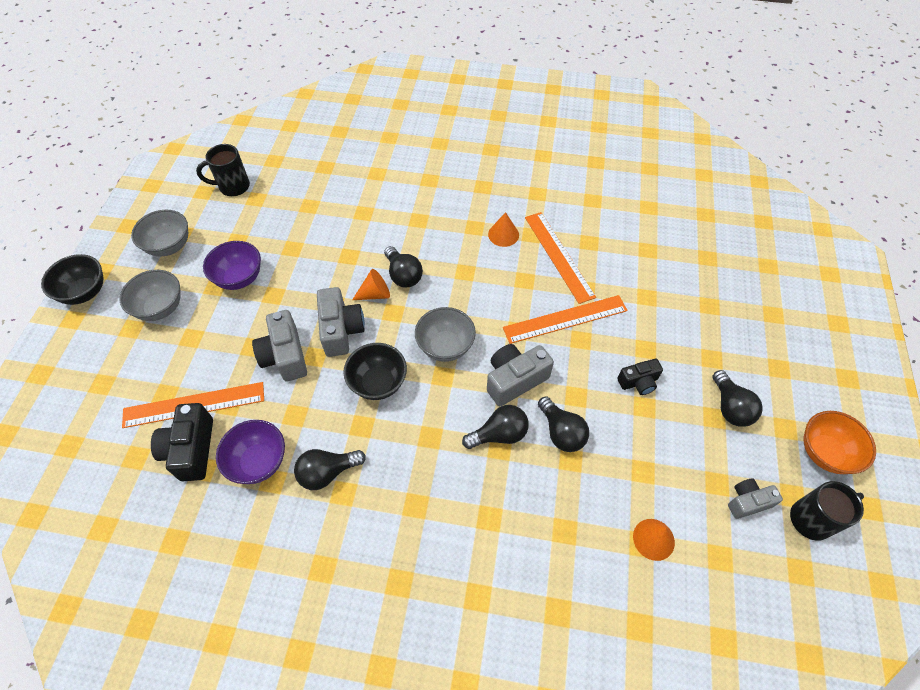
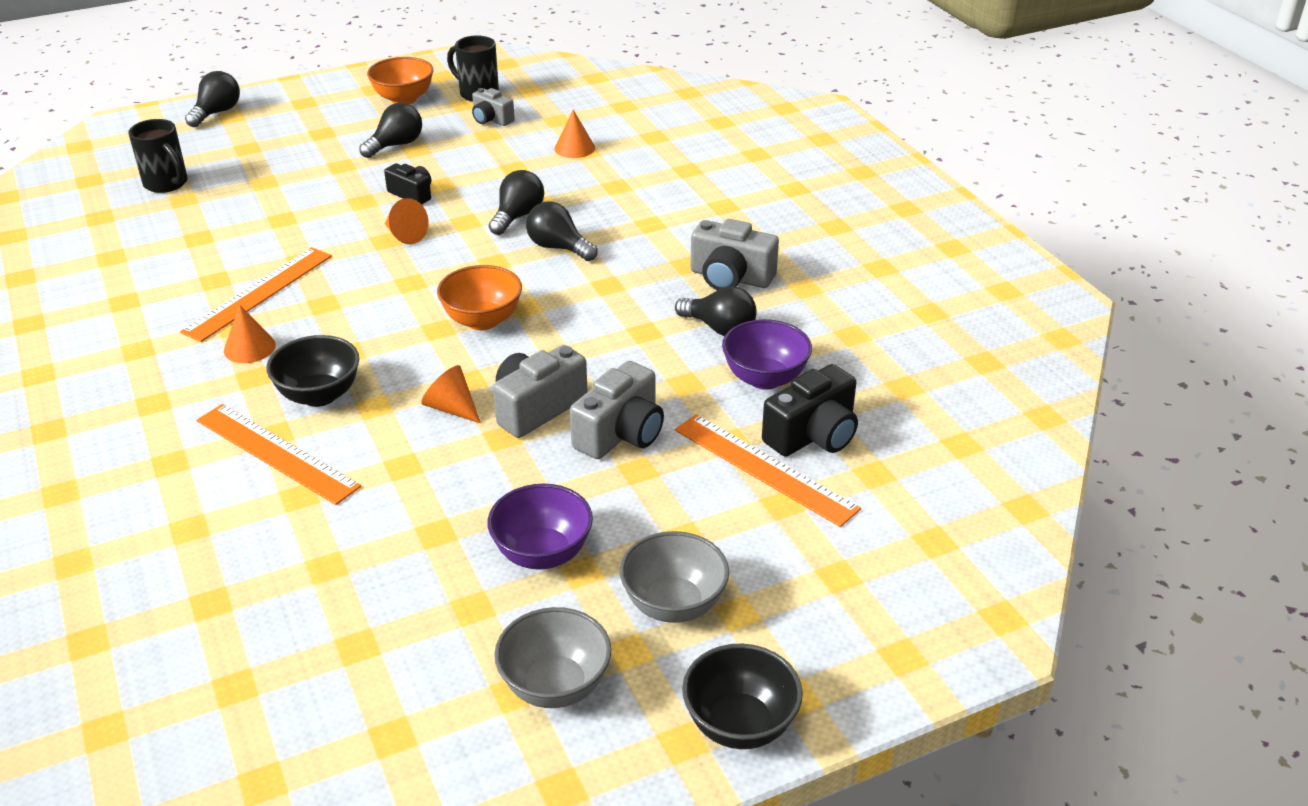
camera: 125 degrees left, 20 degrees down
black mug [196,144,250,196] -> black mug moved to [128,119,188,193]
black bowl [343,343,407,400] -> black bowl moved to [266,335,359,407]
black light bulb [384,246,423,288] -> black light bulb moved to [185,71,240,127]
grey bowl [415,307,476,362] -> orange bowl [437,265,522,330]
grey camera [487,344,554,406] -> grey camera moved to [690,219,779,290]
orange ruler [503,295,628,344] -> orange ruler moved to [196,404,361,505]
none -> orange cone [385,198,429,244]

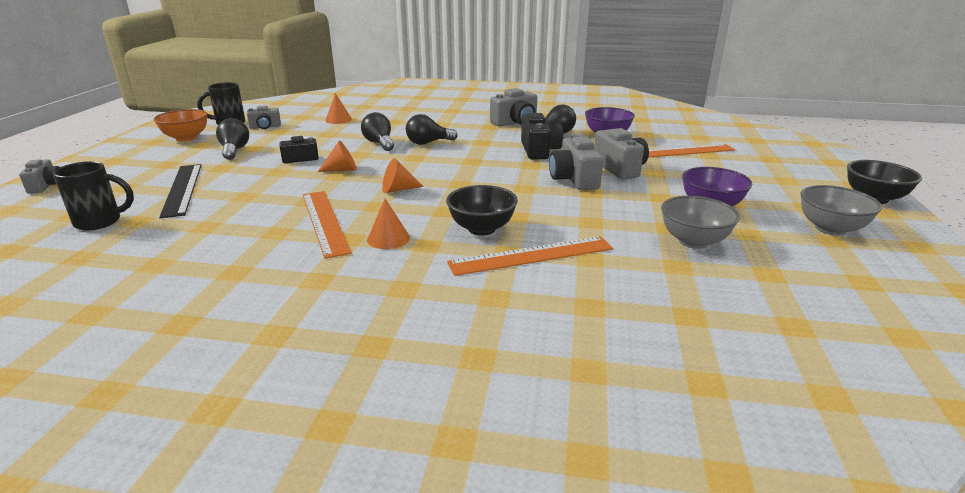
camera: 55 degrees left, 10 degrees down
black light bulb [185,71,240,127] -> grey camera [19,159,60,194]
orange cone [421,365,481,423] -> orange cone moved to [382,158,424,193]
orange bowl [437,265,522,330] -> none
grey bowl [620,531,729,623] -> grey bowl moved to [661,196,740,249]
black camera [762,364,858,457] -> black camera moved to [521,113,563,160]
none -> black ruler [159,164,202,218]

